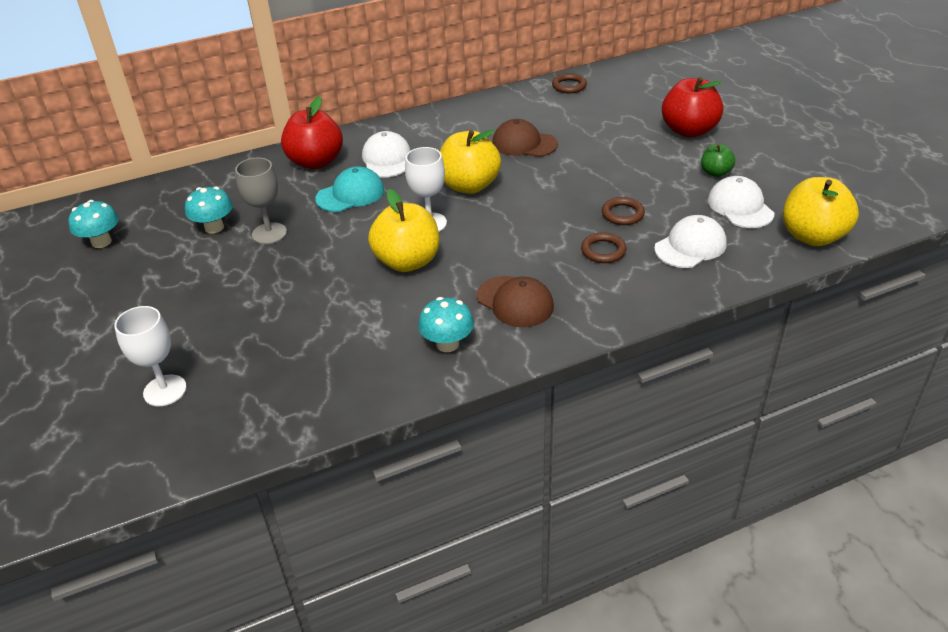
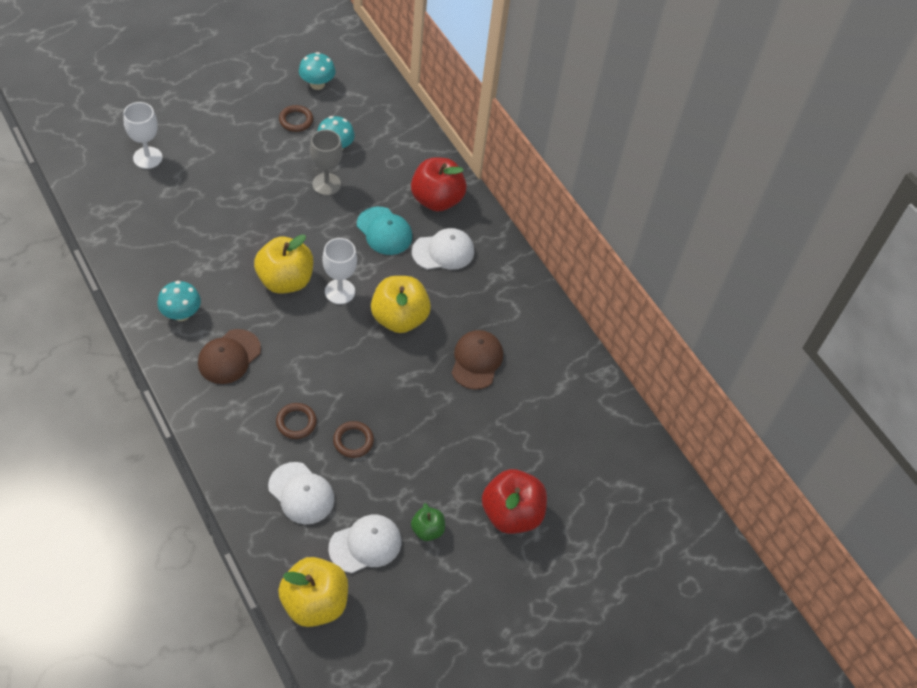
camera: 75 degrees right, 15 degrees up
brown ring [552,73,587,93] -> brown ring moved to [279,105,313,132]

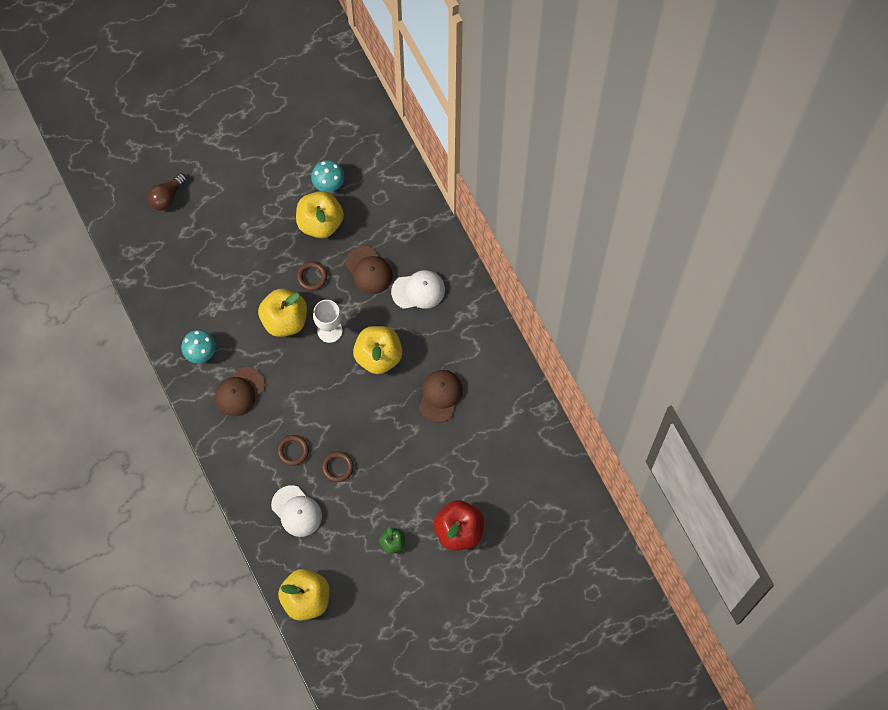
camera: 10 degrees right, 15 degrees up
white goblet [123,102,162,169] -> brown light bulb [147,173,187,210]
brown ring [279,105,313,132] -> brown ring moved to [296,261,327,291]
turquoise mushroom [299,52,335,90] -> none
grey goblet [310,130,342,196] -> yellow apple [296,191,344,238]
white cap [328,515,401,573] -> none
turquoise cap [357,206,412,255] -> brown cap [345,246,393,294]
red apple [411,157,467,212] -> none

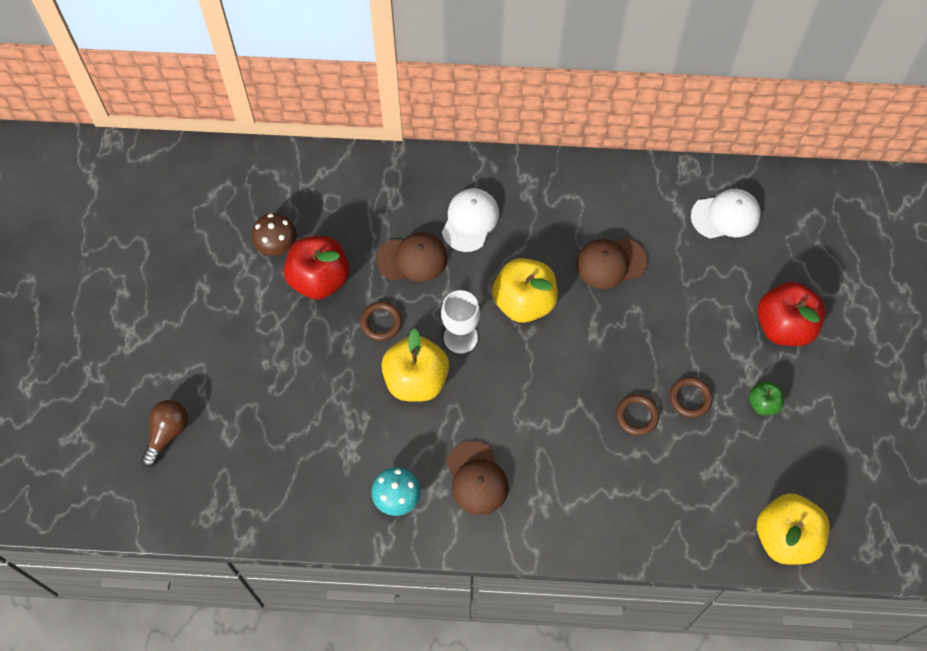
camera: 60 degrees left, 5 degrees down
brown light bulb [147,173,187,210] -> brown light bulb turned 135 degrees counterclockwise [141,400,188,467]
white cap [271,485,322,537] -> white cap moved to [691,189,761,238]
brown ring [277,435,309,466] -> brown ring moved to [670,377,713,418]
yellow apple [296,191,344,238] -> red apple [284,236,349,299]
turquoise mushroom [311,160,345,192] -> brown mushroom [252,213,297,256]
brown cap [419,370,463,423] -> brown cap turned 60 degrees counterclockwise [576,238,647,289]

